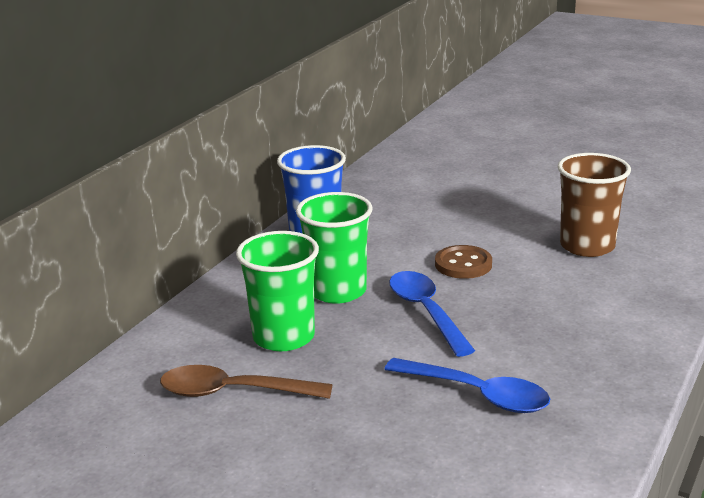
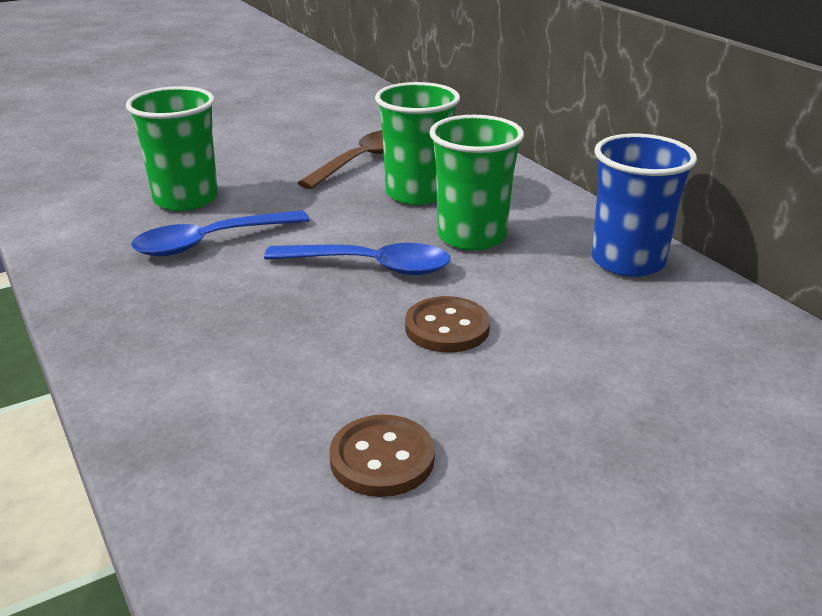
camera: 120 degrees right, 5 degrees up
brown cup [557,153,631,257] -> brown button [329,415,435,497]
none -> green cup [126,86,218,211]

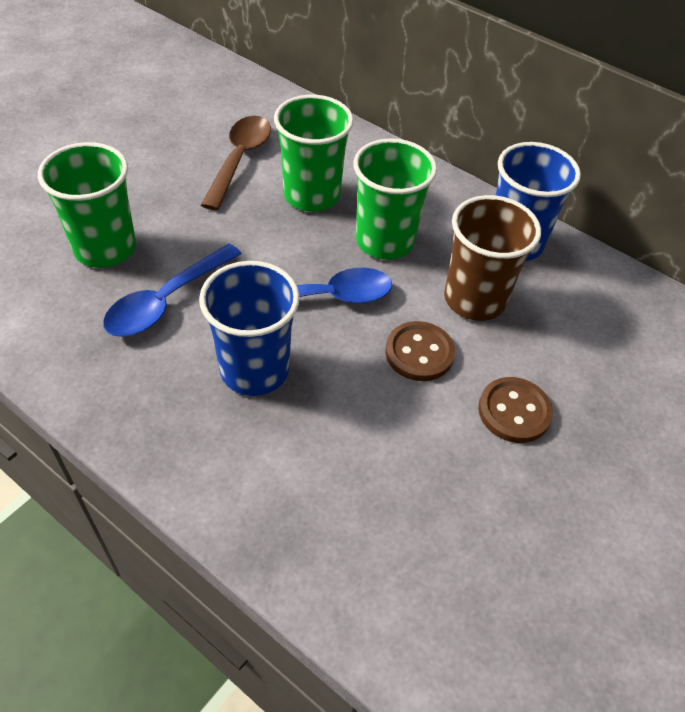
camera: 25 degrees left, 20 degrees up
brown button [329,415,435,497] -> brown button moved to [478,377,553,443]
none -> blue cup [199,261,300,396]
none -> brown cup [444,195,541,321]

